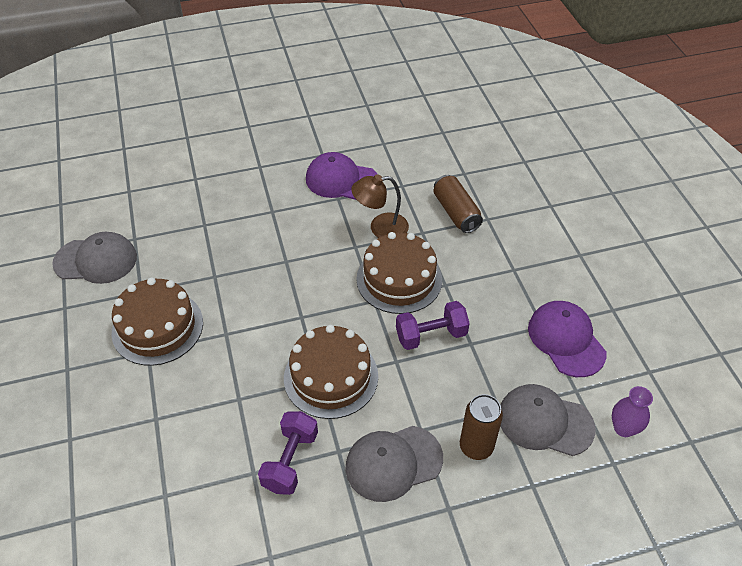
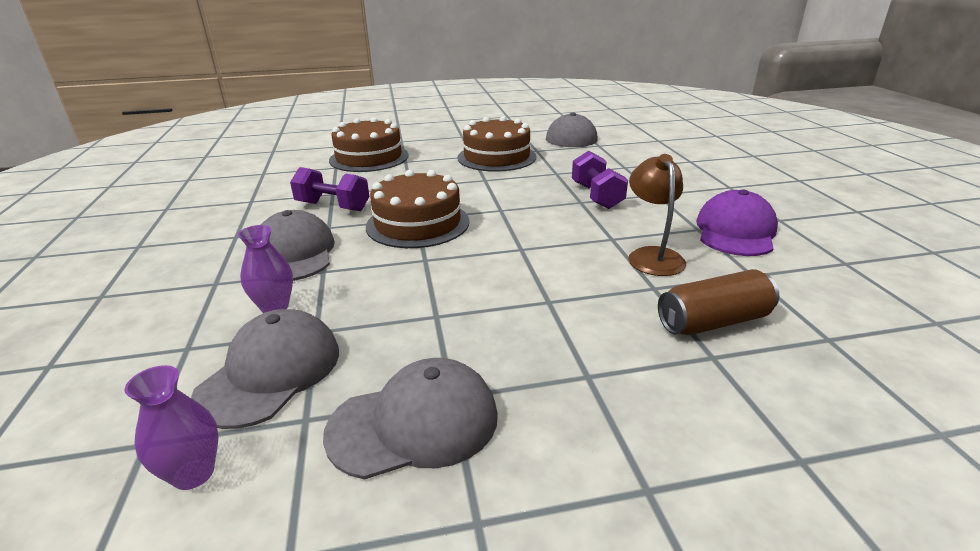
camera: 95 degrees right, 20 degrees down
brown cake [356,232,442,314] -> brown cake moved to [329,117,409,172]
purple dumbbell [396,301,470,350] -> purple dumbbell moved to [572,151,628,209]
brown can [460,394,503,460] -> purple vase [238,225,293,313]
purple cap [528,301,607,377] -> grey cap [323,358,498,480]

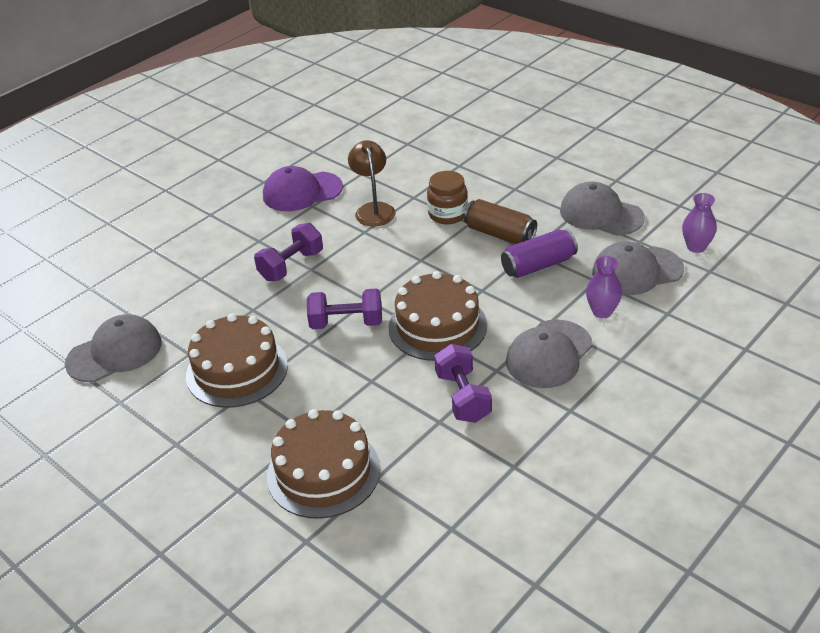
camera: 125 degrees left, 10 degrees up
brown lamp [628,154,686,276] -> brown lamp turned 120 degrees clockwise [348,140,396,227]
brown can [658,269,779,335] -> brown can moved to [464,199,537,244]
none -> purple dumbbell [307,288,382,329]
none -> brown jar [427,171,468,224]
none -> purple can [501,229,578,278]

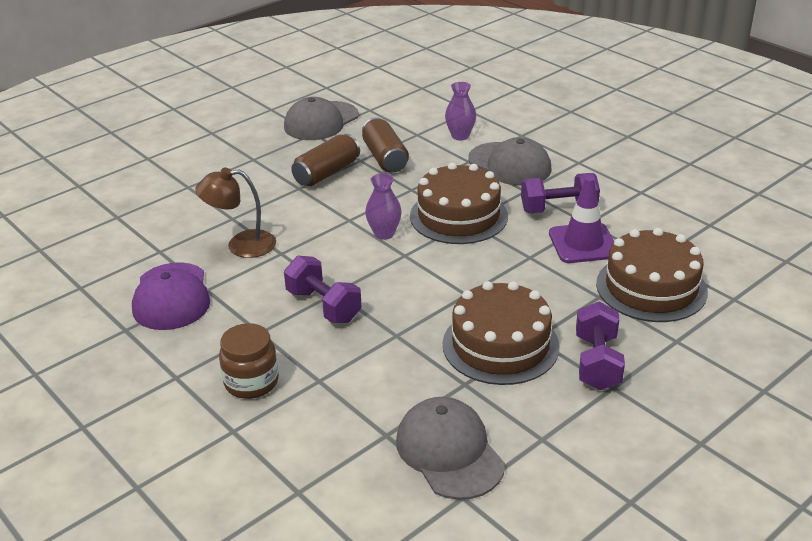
camera: 85 degrees left, 5 degrees down
purple dumbbell [307,288,382,329] -> purple dumbbell moved to [576,302,625,390]
brown jar [427,171,468,224] -> brown jar moved to [219,323,279,399]
purple can [501,229,578,278] -> brown can [362,118,409,172]
grey cap [592,241,684,295] -> none
purple vase [682,193,717,253] -> purple vase moved to [365,173,402,240]
none -> purple traffic cone [549,177,614,263]

